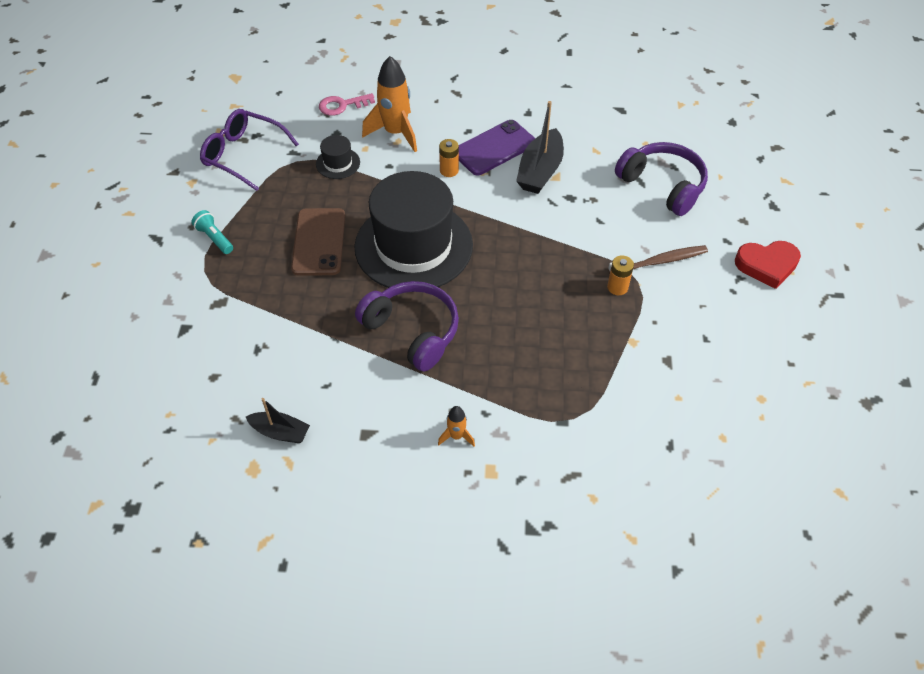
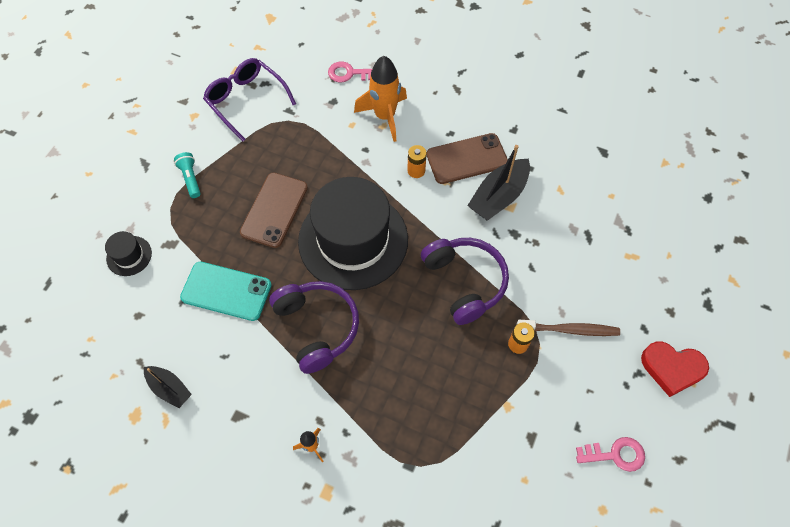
camera: 20 degrees right, 10 degrees up
black hat [316,135,360,179] -> black hat moved to [105,231,152,276]
purple phone [459,120,535,176] -> brown phone [427,133,508,184]
purple headphones [615,142,708,216] -> purple headphones moved to [421,238,509,325]
none -> turquoise phone [180,262,271,321]
none -> pink key [576,437,645,472]

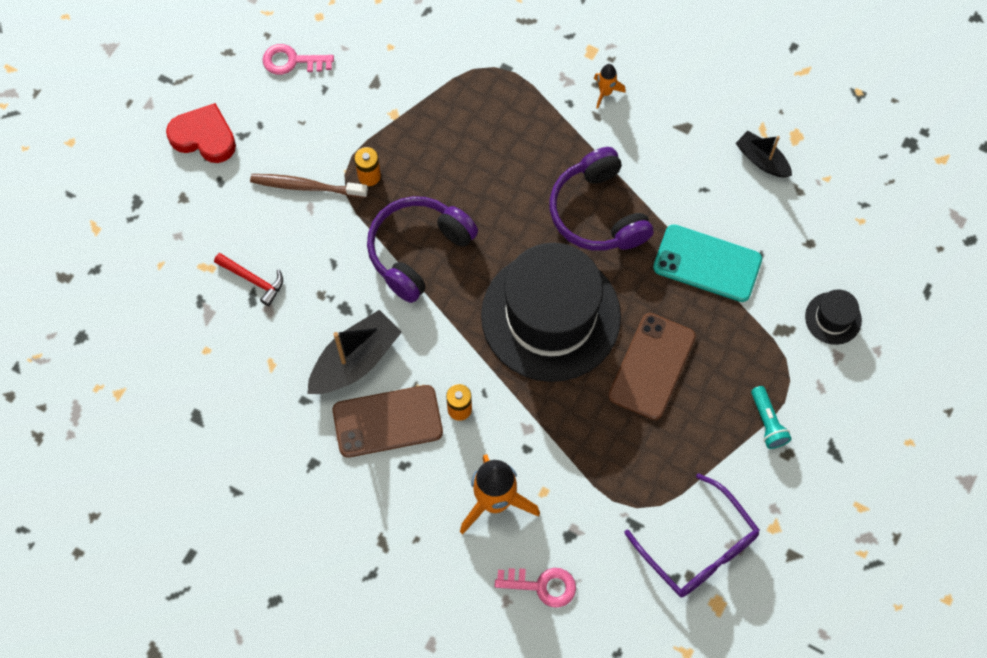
camera: 175 degrees left, 5 degrees up
purple headphones [421,238,509,325] -> purple headphones turned 60 degrees clockwise [367,196,478,303]
none -> red hammer [214,253,283,306]

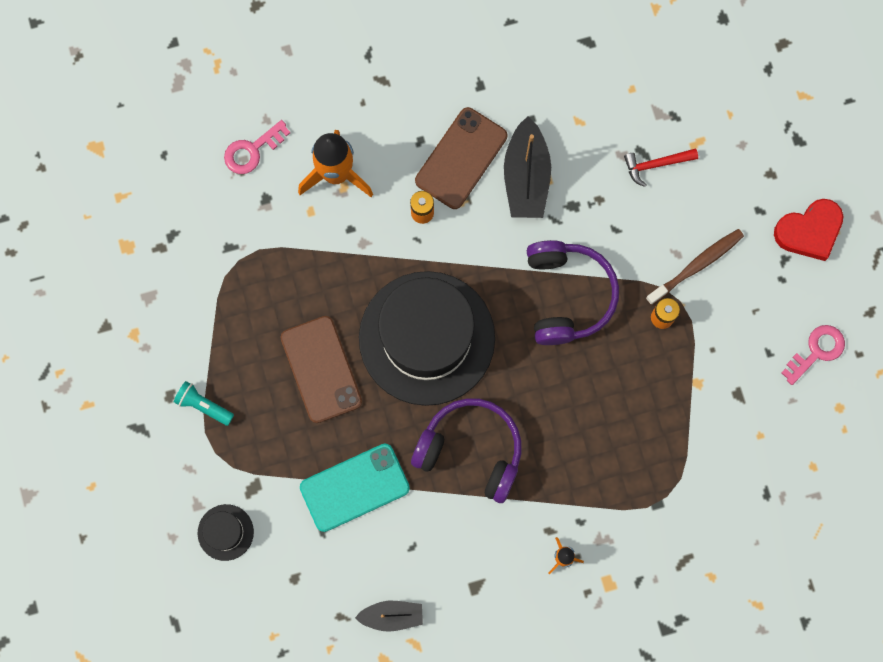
camera: 135 degrees right, 10 degrees up
purple glasses [624,473,760,597] -> none

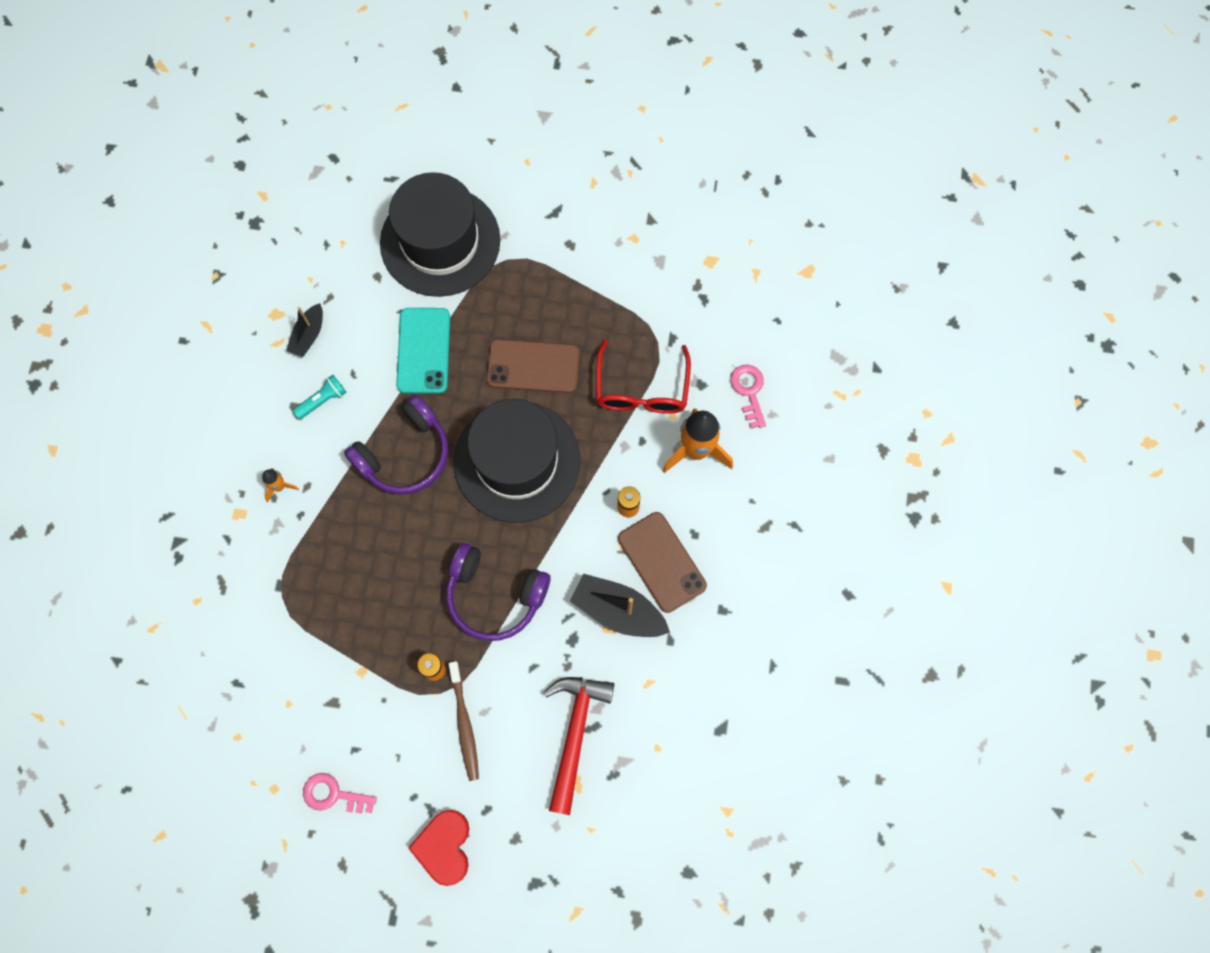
camera: 115 degrees right, 5 degrees down
turquoise flashlight [174,381,234,426] -> turquoise flashlight moved to [293,375,347,420]
black hat [198,504,254,561] -> black hat [380,172,500,297], size x2.48
red hammer [624,148,698,187] -> red hammer [543,677,615,815], size x1.87
pink key [781,325,845,385] -> pink key turned 120 degrees clockwise [303,773,377,814]
none -> red glasses [596,340,691,414]

